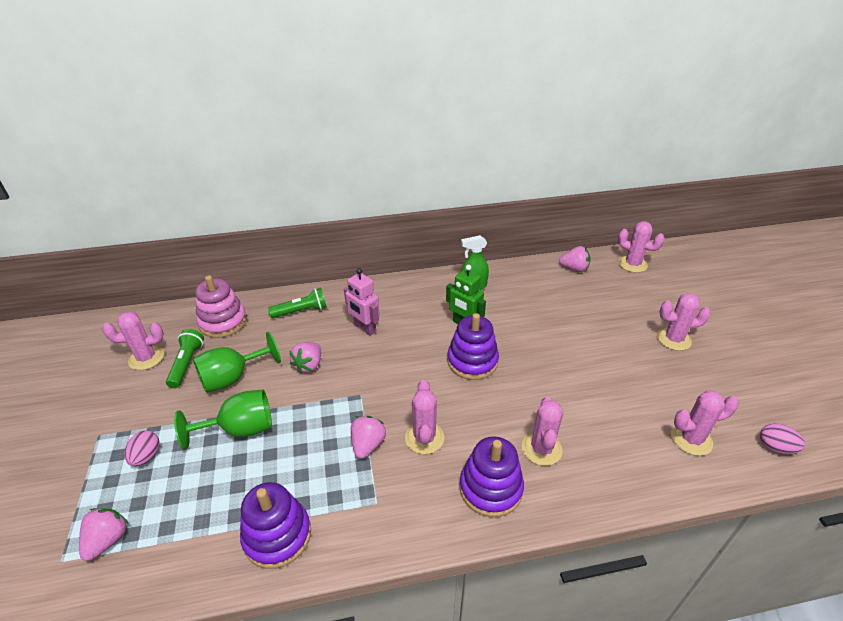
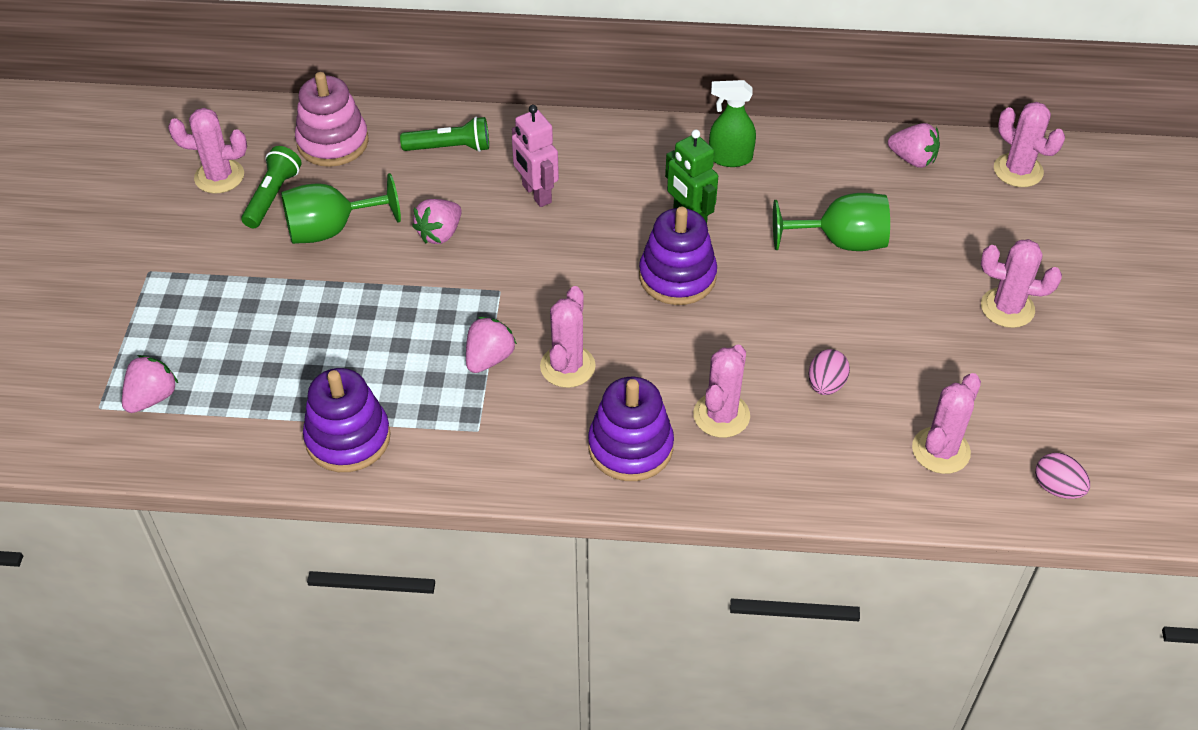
camera: 15 degrees right, 10 degrees up
pink egg [125,431,159,467] -> pink egg moved to [809,349,850,395]
green goblet [174,389,272,449] -> green goblet moved to [773,193,890,251]
pink cactus [671,390,739,456] -> pink cactus turned 60 degrees counterclockwise [912,373,981,474]

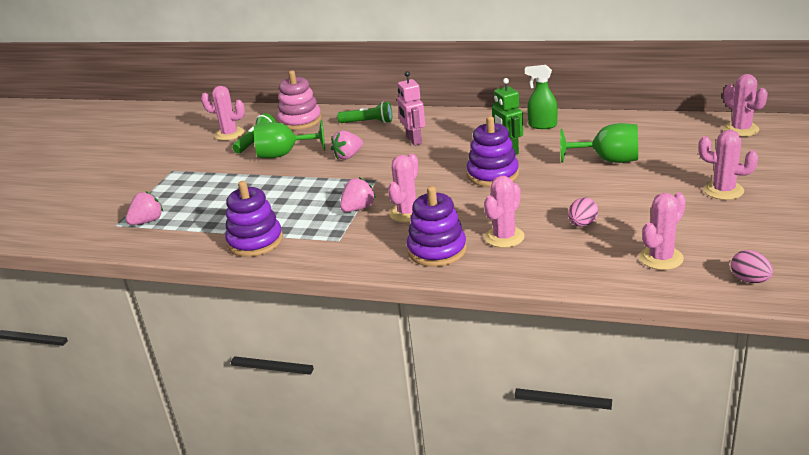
camera: 15 degrees right, 20 degrees down
pink strawberry [888,123,940,168] -> none

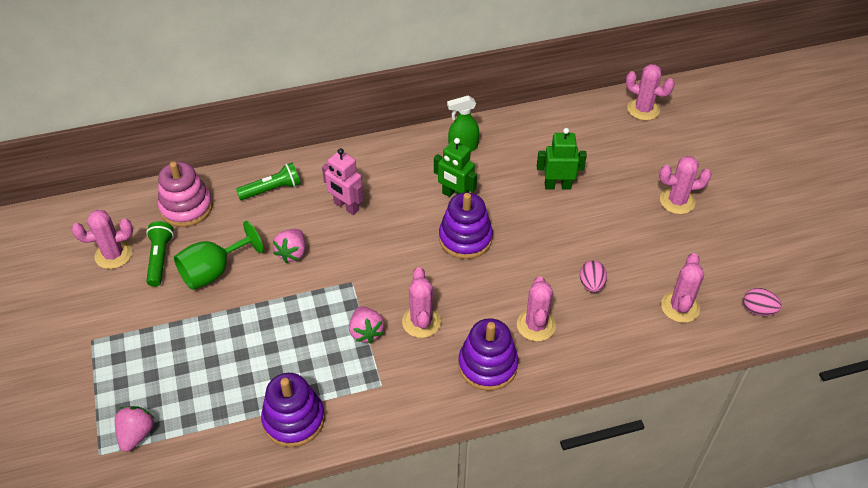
camera: 35 degrees left, 20 degrees up
pink strawberry [340,177,376,212] -> pink strawberry turned 150 degrees clockwise [349,306,384,344]
green goblet [560,123,638,163] -> green robot [537,128,587,190]

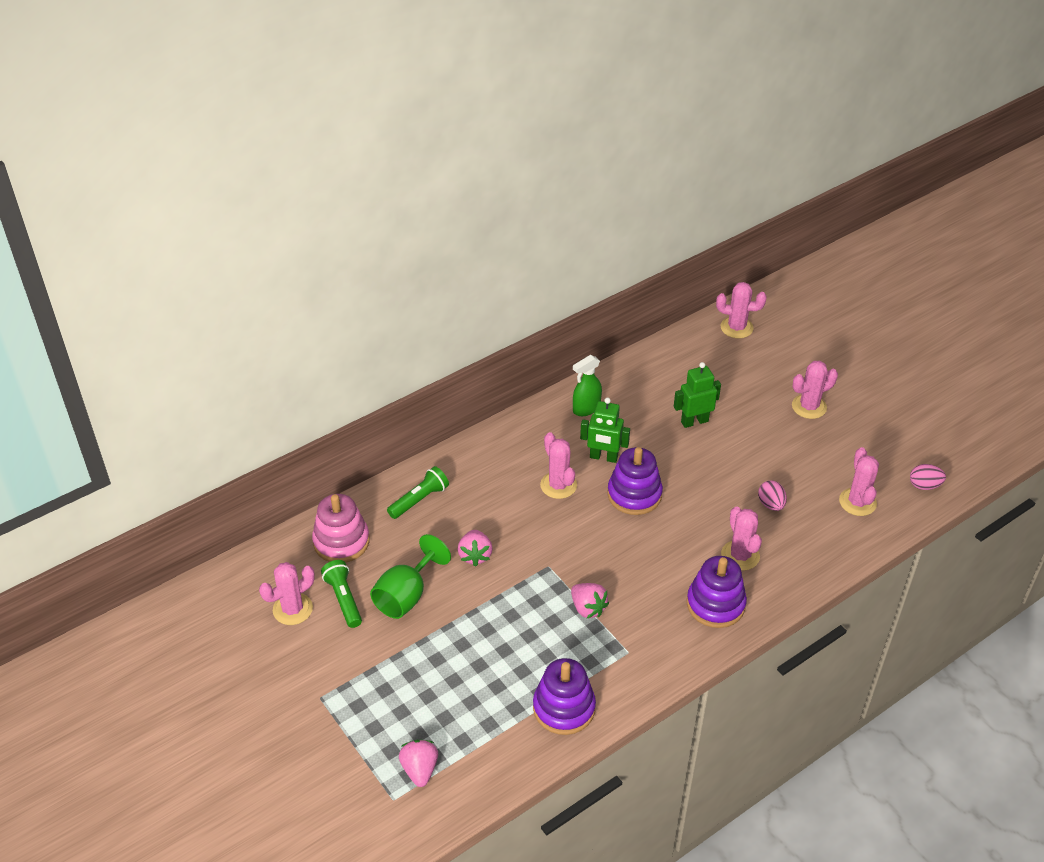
camera: 20 degrees left, 5 degrees down
pink robot [322,148,363,215] -> none
pink cactus [402,267,441,338] -> pink cactus moved to [540,432,577,499]

